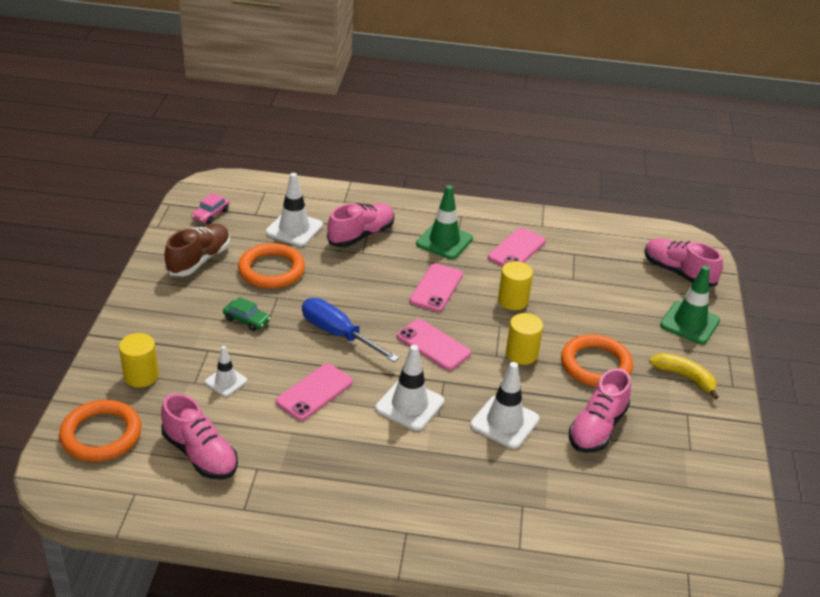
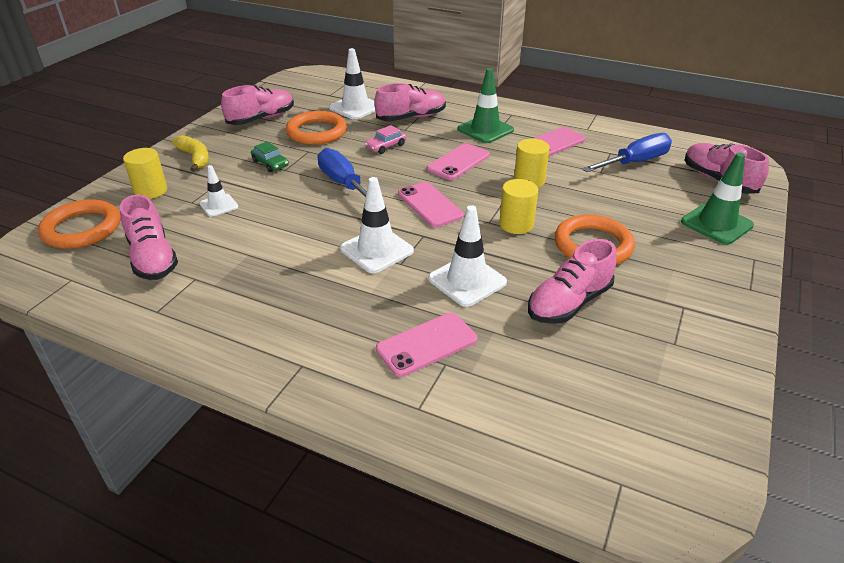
camera: 20 degrees right, 0 degrees up
brown shoe [164,224,230,276] -> pink shoe [221,85,294,125]
pink car [191,193,229,224] -> pink car moved to [365,125,406,154]
pink phone [276,363,353,421] -> pink phone moved to [376,313,477,377]
yellow banana [649,353,718,399] -> yellow banana moved to [172,135,209,172]
none -> blue screwdriver [582,133,672,172]

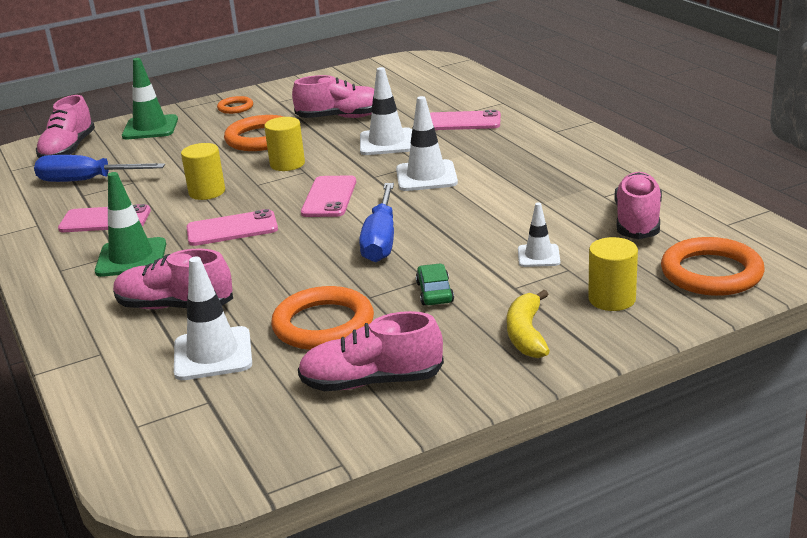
camera: 140 degrees left, 10 degrees down
pink car [365,125,406,154] -> none
none -> orange ring [217,96,253,114]

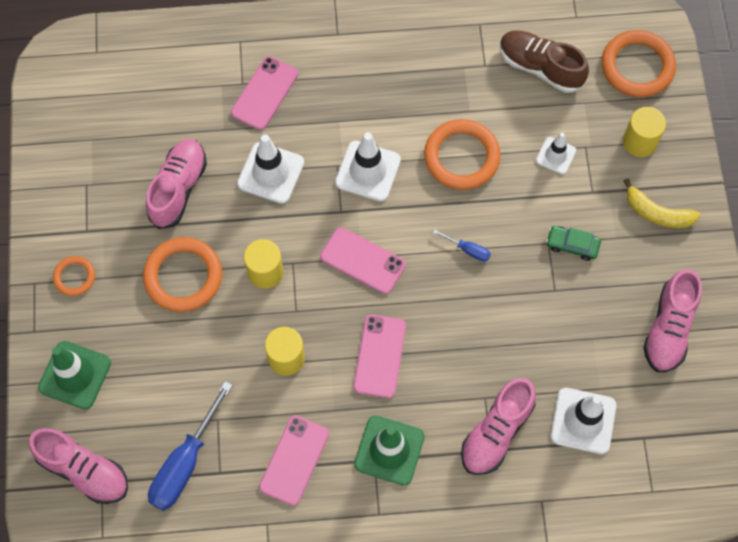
camera: 70 degrees left, 40 degrees up
orange ring [271,286,374,350] -> orange ring moved to [424,119,501,190]
blue screwdriver [359,183,394,262] -> blue screwdriver [433,229,491,262], size x0.46
pink shoe [614,172,662,239] -> brown shoe [500,31,589,93]

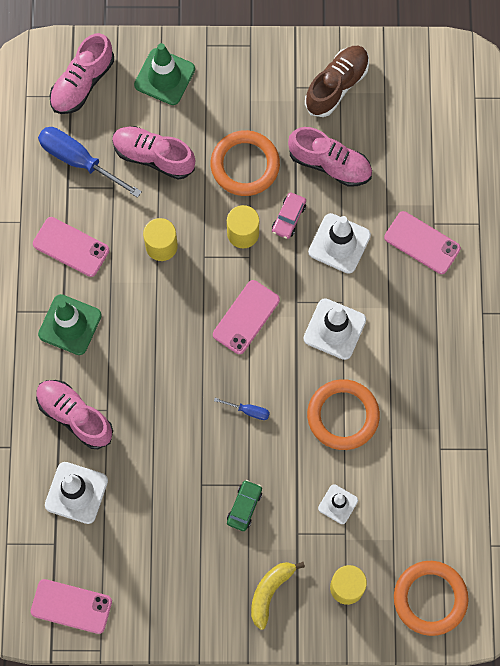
camera: 95 degrees right, 5 degrees up
orange ring [53,256,95,296] -> none
pink phone [353,314,406,398] -> pink phone moved to [31,579,112,634]
blue screwdriver [433,229,491,262] -> blue screwdriver turned 105 degrees counterclockwise [214,398,270,420]
brown shoe [500,31,589,93] -> brown shoe moved to [305,46,369,117]
pink shoe [643,269,702,372] -> pink shoe moved to [112,126,195,180]
none -> pink car [272,192,306,239]

